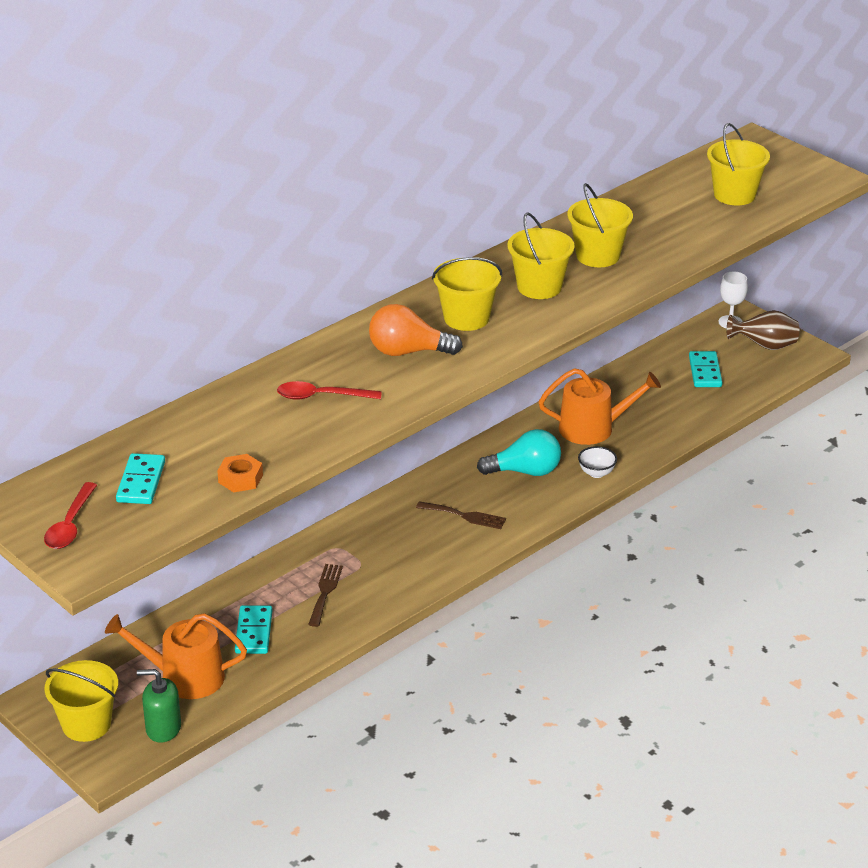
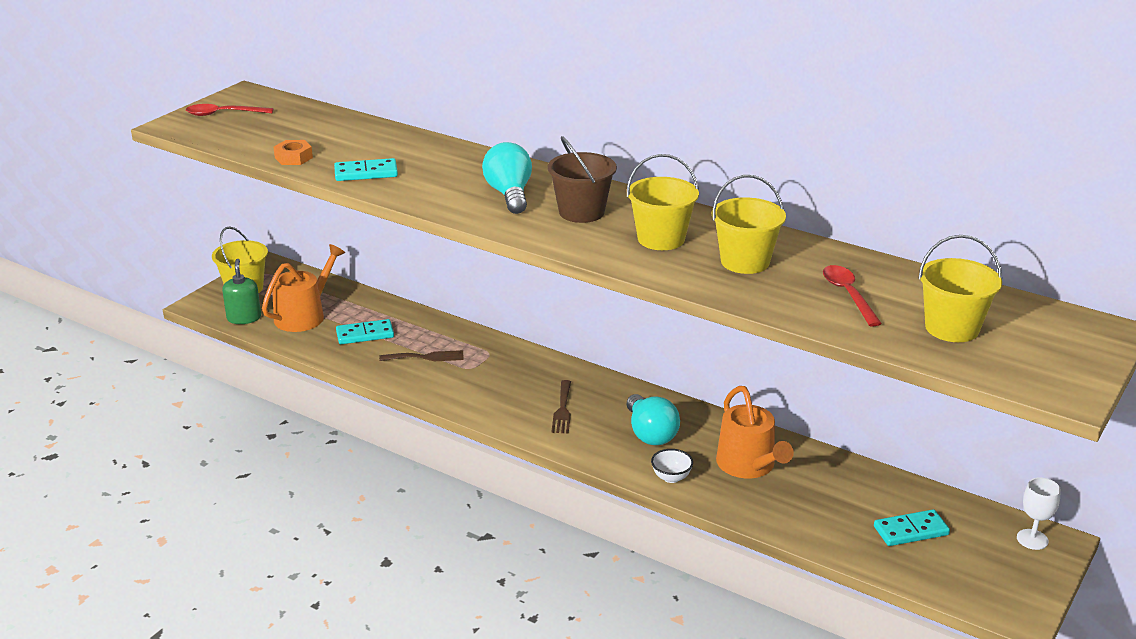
camera: 75 degrees right, 5 degrees down
orange watering can [105,613,247,699] -> orange watering can turned 45 degrees clockwise [262,244,345,332]
turquoise domino [116,453,165,504] -> turquoise domino moved to [334,158,398,181]
red spoon [277,381,382,400] -> red spoon moved to [823,265,882,327]
orange light bulb [369,304,463,356] -> turquoise light bulb [482,142,532,214]
yellow bucket [432,257,502,331] -> brown bucket [548,136,617,223]
brown vase [727,310,799,350] -> none

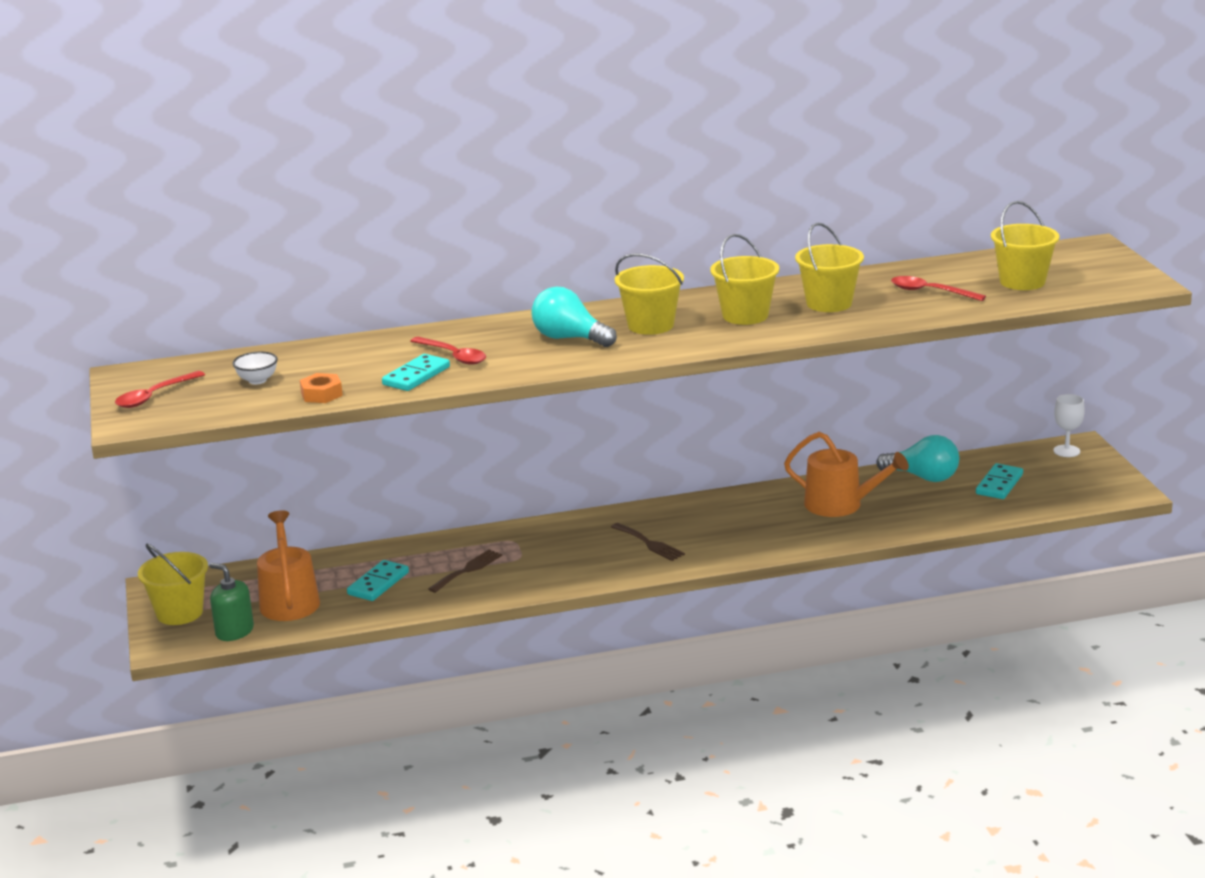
camera: 45 degrees left, 5 degrees down
brown bucket [548,136,617,223] -> yellow bucket [615,254,684,335]
turquoise light bulb [627,394,680,445] -> turquoise light bulb moved to [876,435,959,482]
white bowl [651,449,693,483] -> white bowl moved to [233,352,278,385]
none -> red spoon [410,337,486,365]

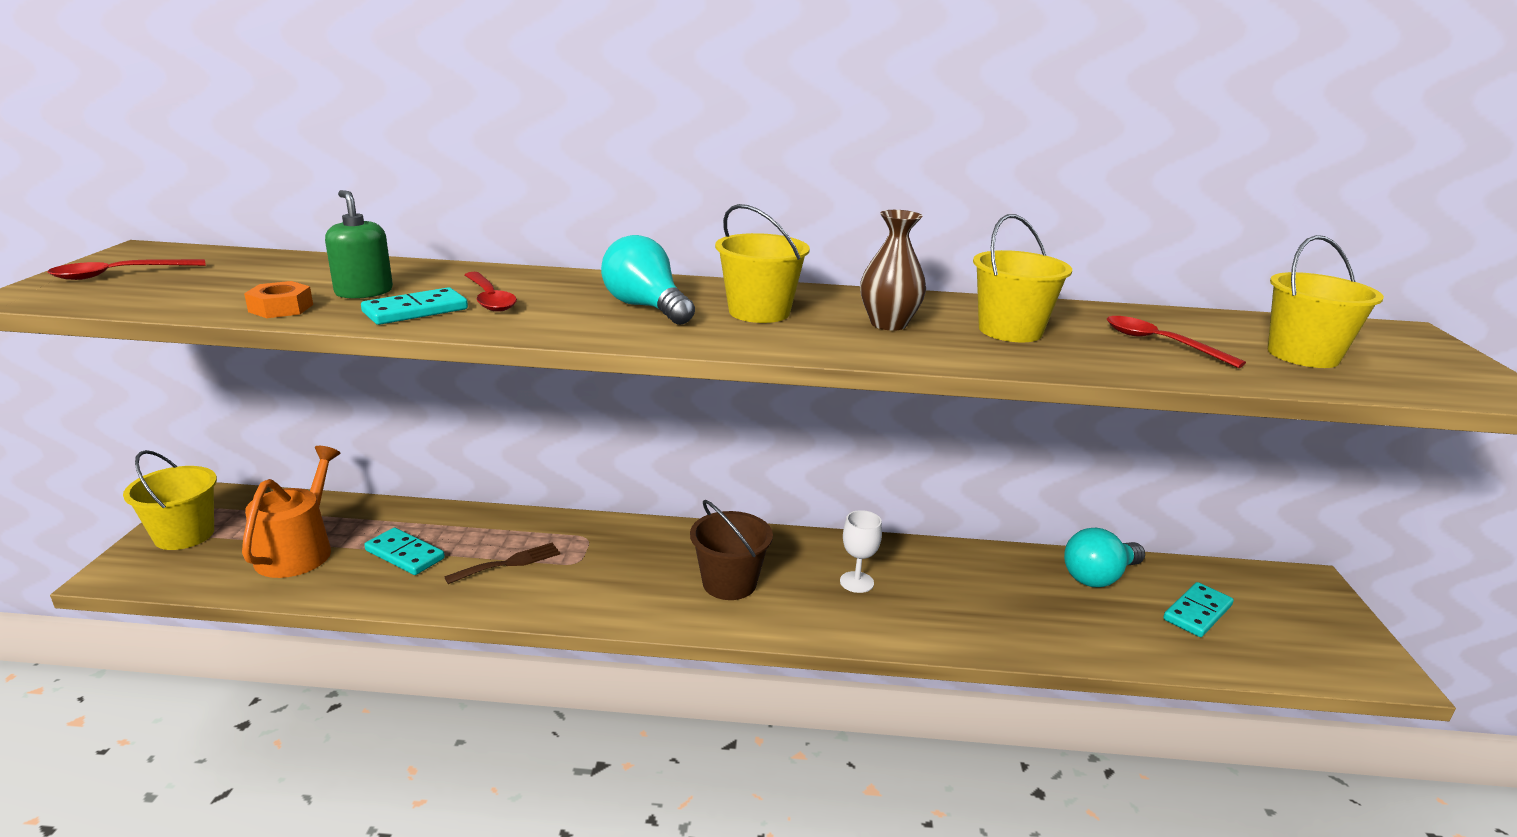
camera: 15 degrees right, 0 degrees up
green soap dispenser [210,563,254,641] -> green soap dispenser moved to [325,190,393,299]
white bowl [233,352,278,385] -> none
turquoise domino [347,560,409,601] -> turquoise domino turned 75 degrees clockwise [364,528,445,575]
brown fork [611,523,685,561] -> brown bucket [690,500,773,600]
yellow bucket [710,234,779,325] -> brown vase [860,210,926,331]
orange watering can [784,432,909,517] -> none
turquoise light bulb [876,435,959,482] -> turquoise light bulb turned 105 degrees clockwise [1064,528,1145,587]
white goblet [1053,394,1085,457] -> white goblet moved to [840,510,882,593]

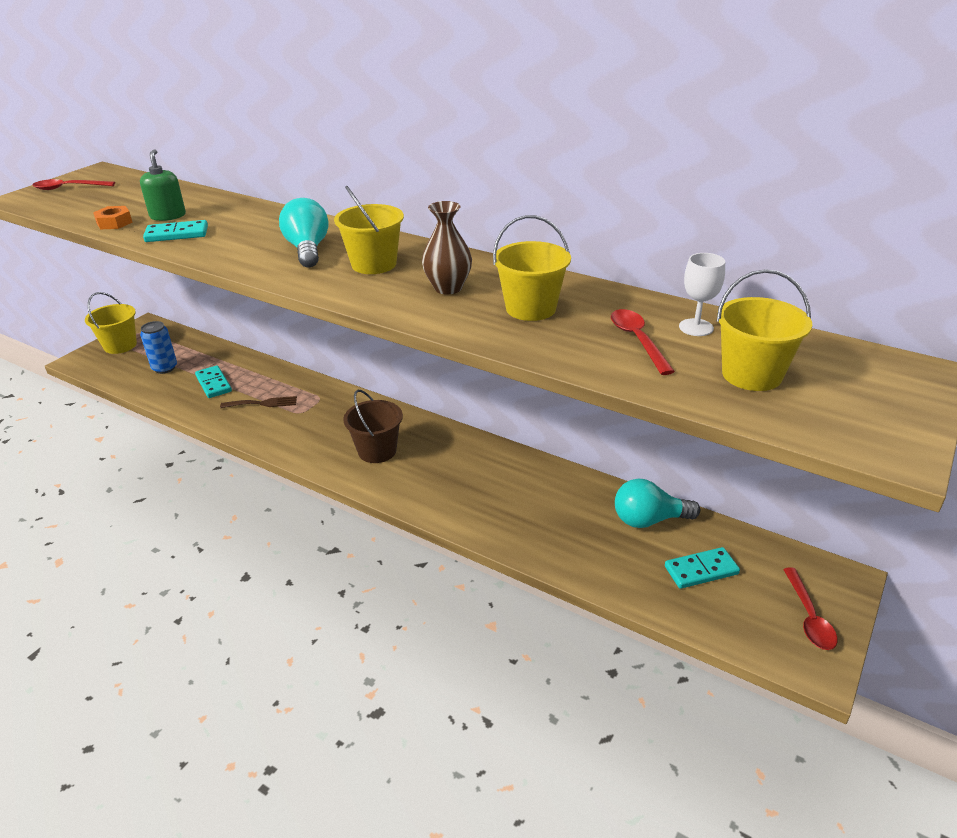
camera: 30 degrees right, 10 degrees up
orange watering can [242,446,341,578] -> blue can [140,321,177,374]
red spoon [465,272,517,312] -> red spoon moved to [783,568,838,650]
white goblet [840,510,882,593] -> white goblet moved to [679,253,725,336]

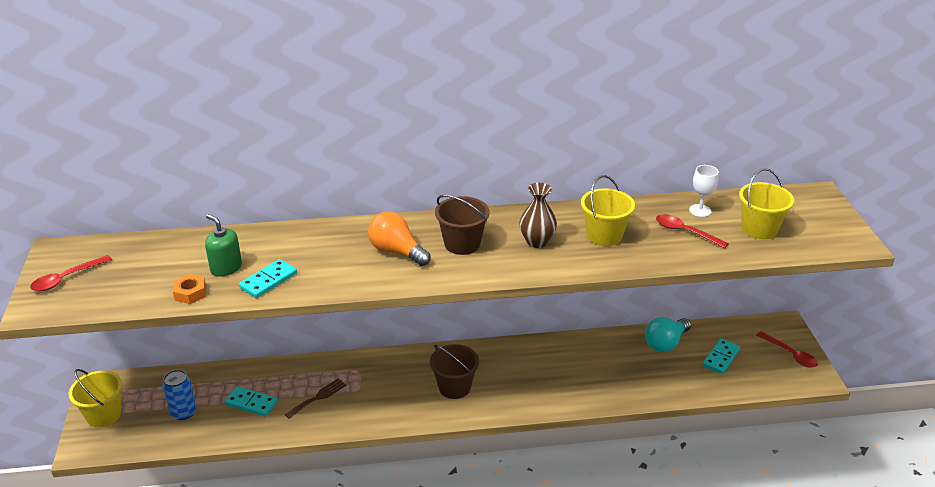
camera: 40 degrees left, 0 degrees up
turquoise light bulb [279,198,328,267] -> orange light bulb [368,212,431,266]
yellow bucket [334,186,404,274] -> brown bucket [435,195,490,255]

